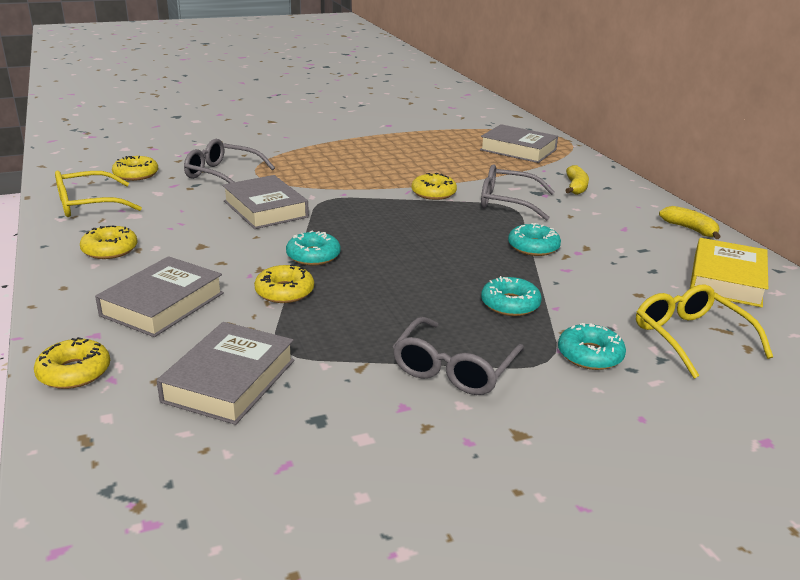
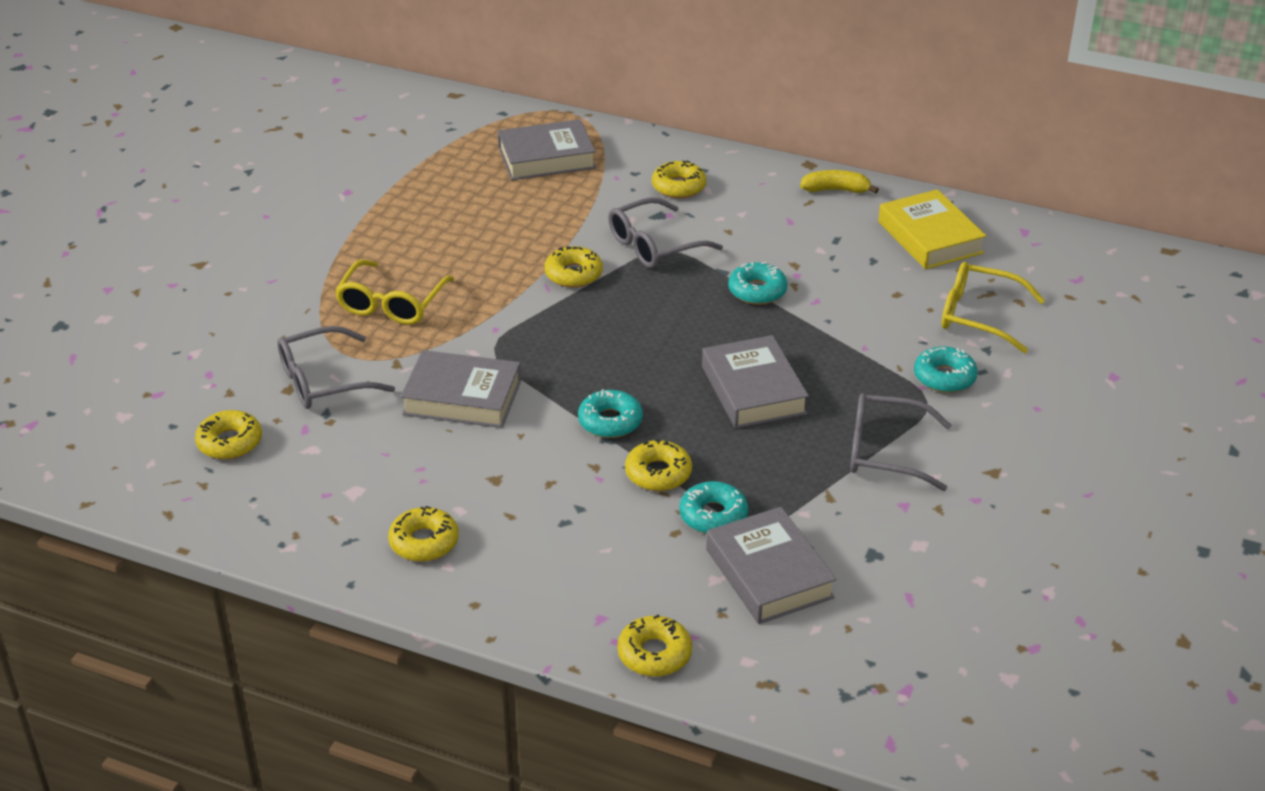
camera: 45 degrees left, 10 degrees up
yellow glasses [55,171,142,217] -> yellow glasses moved to [335,260,454,325]
grey book [95,256,224,337] -> grey book moved to [702,335,809,428]
grey glasses [393,317,524,395] -> grey glasses turned 120 degrees clockwise [850,393,952,491]
turquoise donut [481,276,542,316] -> turquoise donut moved to [679,481,748,534]
yellow banana [565,165,589,195] -> yellow donut [652,160,706,198]

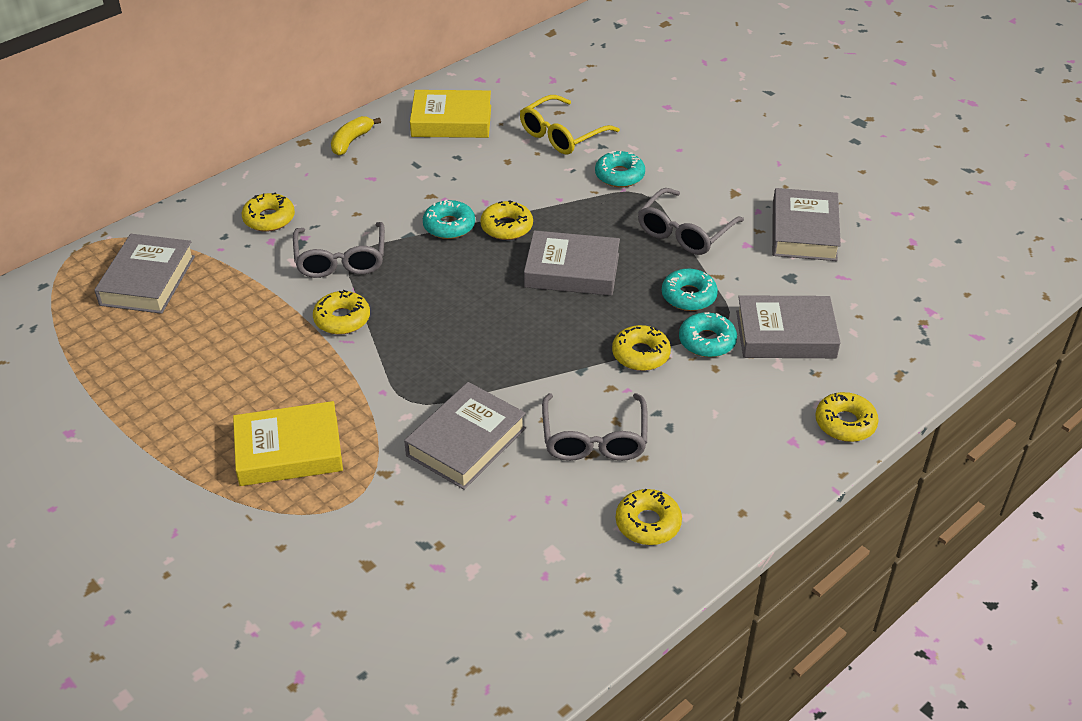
camera: 65 degrees left, 5 degrees up
yellow donut [195,410,262,460] -> yellow donut moved to [480,201,533,240]
grey glasses [277,326,395,409] -> grey glasses moved to [542,393,648,461]
yellow glasses [335,260,454,325] -> yellow book [233,401,343,486]
turquoise donut [578,389,643,438] -> turquoise donut moved to [662,269,718,311]
none -> grey book [772,188,841,261]

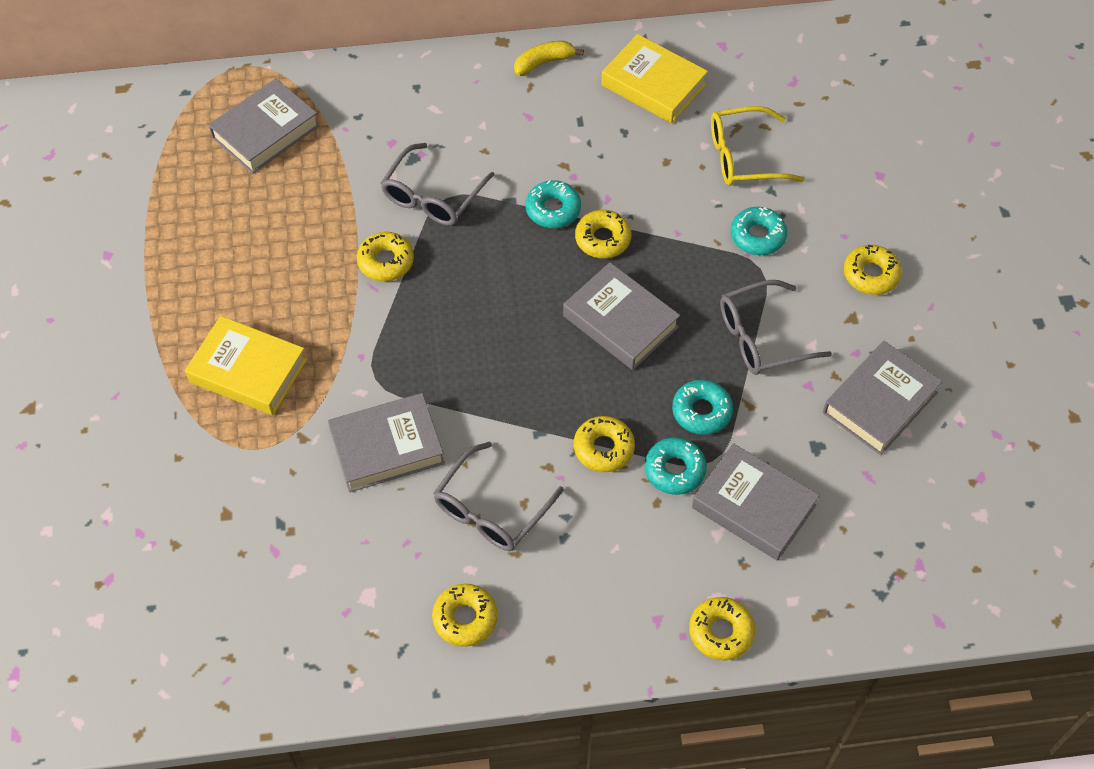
camera: 35 degrees right, 15 degrees up
yellow donut [242,192,295,232] -> yellow donut moved to [844,245,902,295]

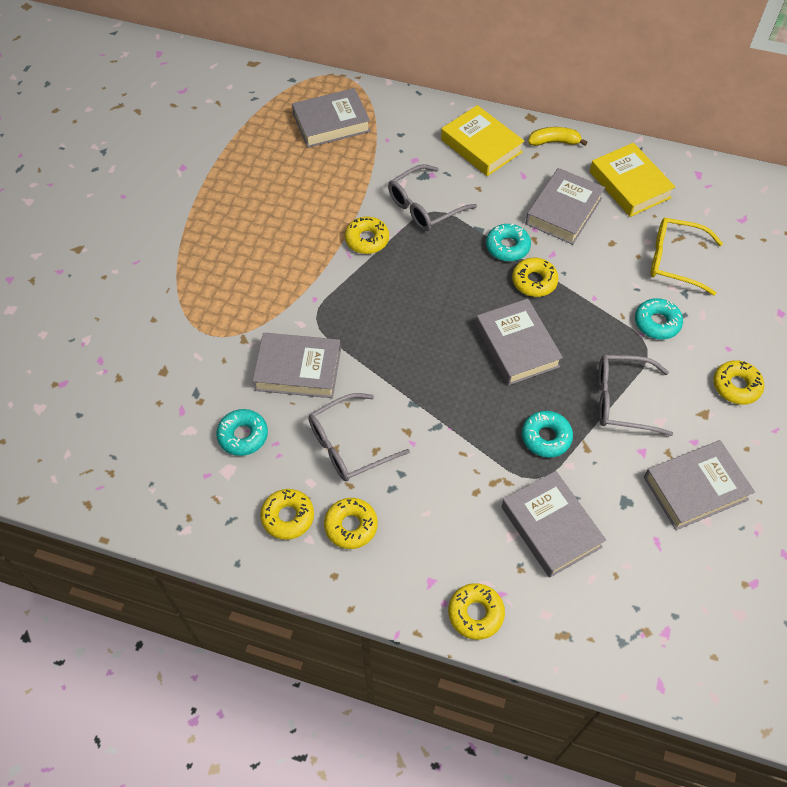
camera: 25 degrees right, 0 degrees up
yellow book [185,316,307,415] -> yellow book moved to [441,105,524,176]
yellow donut [574,416,635,472] -> yellow donut moved to [324,498,378,549]
turquoise donut [645,437,707,495] -> turquoise donut moved to [217,409,268,456]
none -> grey book [526,168,605,245]

